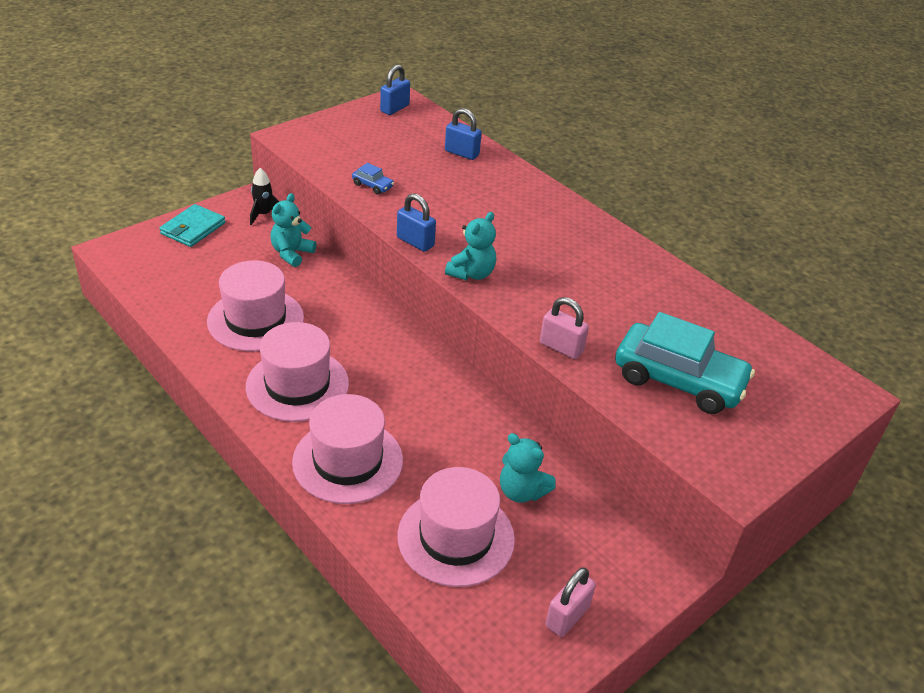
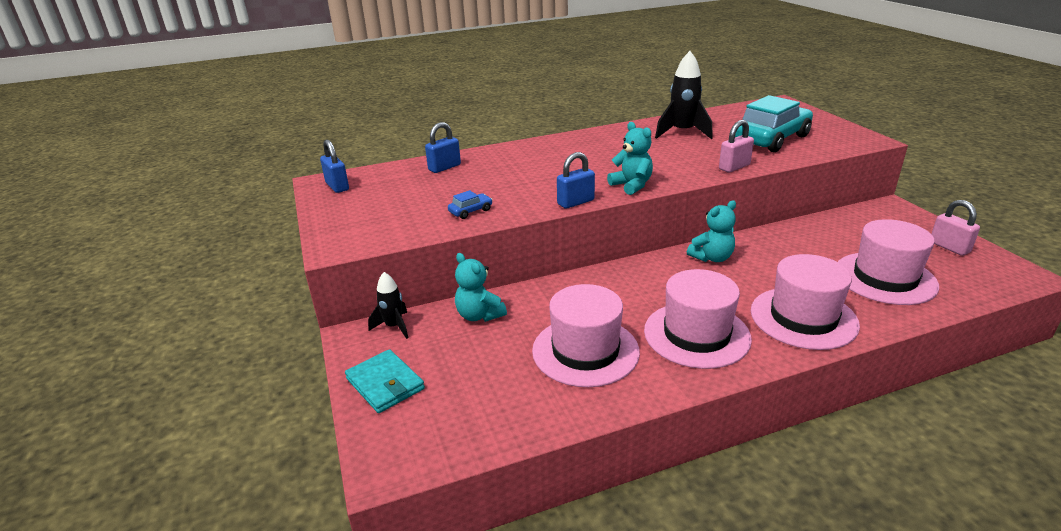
camera: 65 degrees left, 10 degrees down
turquoise teddy bear [500,433,556,503] -> turquoise teddy bear moved to [687,200,736,262]
none -> black rocket [655,51,713,139]

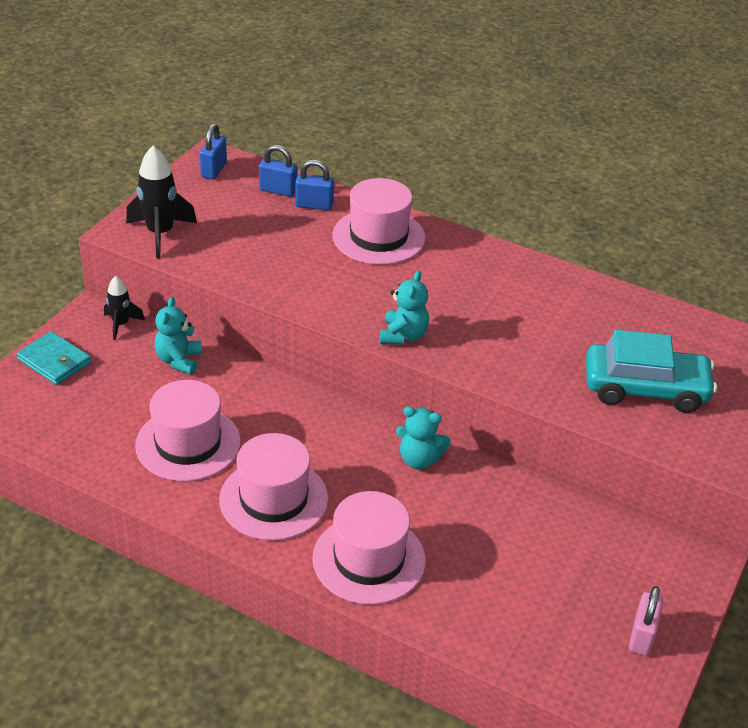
camera: 45 degrees right, 10 degrees up
turquoise wallet [345,349,425,413] -> turquoise wallet turned 60 degrees counterclockwise [17,331,91,385]
blue car [448,190,493,219] -> none
blue padlock [557,152,595,209] -> blue padlock moved to [259,145,297,197]
black rocket [655,51,713,139] -> black rocket moved to [126,146,197,258]
pink padlock [719,120,754,172] -> none
pink hat [838,219,939,305] -> pink hat moved to [332,178,425,265]

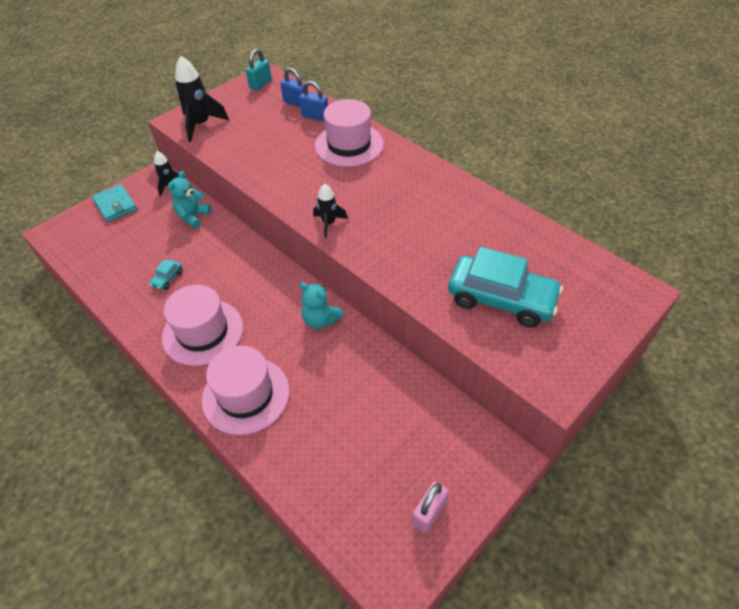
camera: 20 degrees right, 10 degrees up
pink hat [135,380,241,482] -> turquoise car [149,259,182,290]
blue padlock [200,124,227,179] -> turquoise padlock [246,49,272,91]
turquoise teddy bear [380,271,429,345] -> black rocket [313,184,348,238]

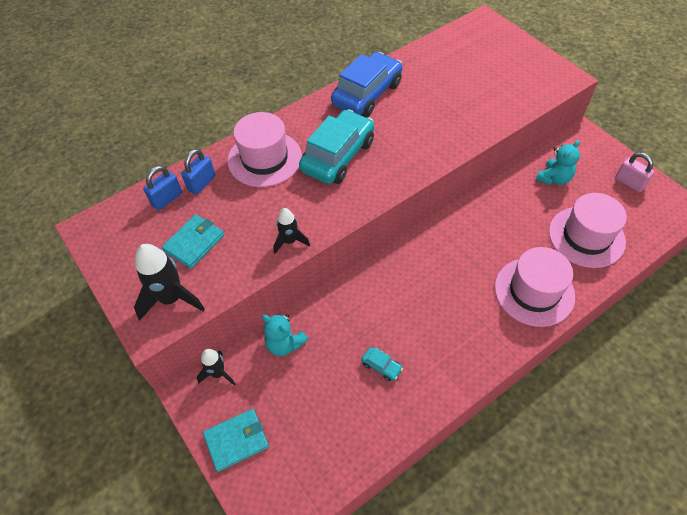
camera: 80 degrees left, 5 degrees up
pink hat [162,285,243,366] -> pink hat moved to [549,193,627,268]
turquoise padlock [246,49,272,91] -> none
turquoise teddy bear [300,282,344,329] -> turquoise teddy bear moved to [536,140,580,185]
black rocket [313,184,348,238] -> black rocket moved to [273,208,310,254]
turquoise car [448,247,563,327] -> turquoise car moved to [299,109,374,184]
none -> turquoise wallet [162,214,224,269]
none -> blue car [331,52,402,117]

